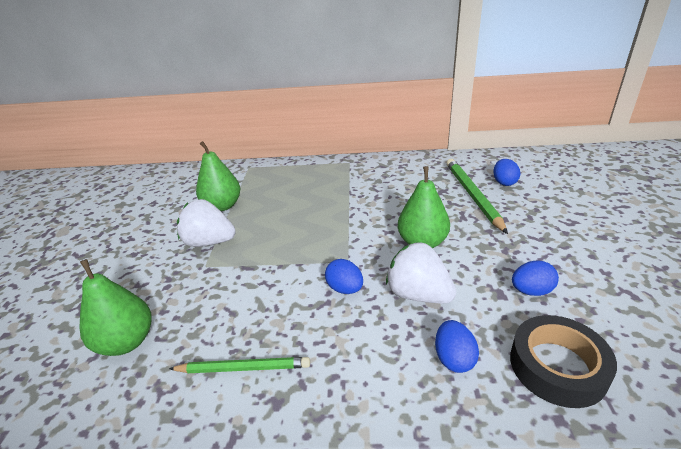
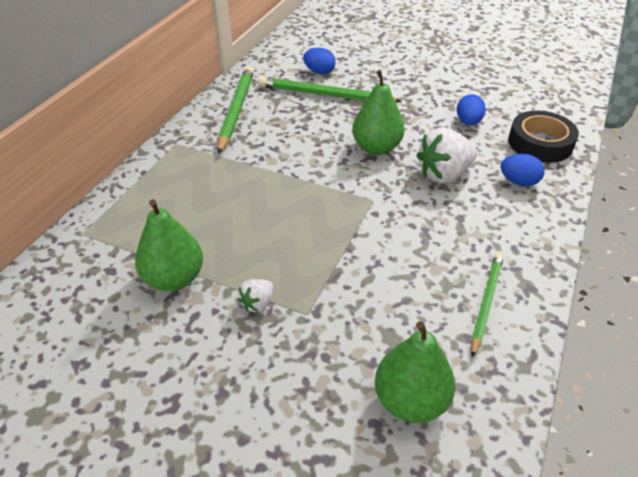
camera: 70 degrees left, 10 degrees up
white strawberry [177,199,236,247] -> white strawberry [238,279,273,312], size x0.51
blue egg [325,259,363,294] -> none
none -> green pencil [217,66,254,154]

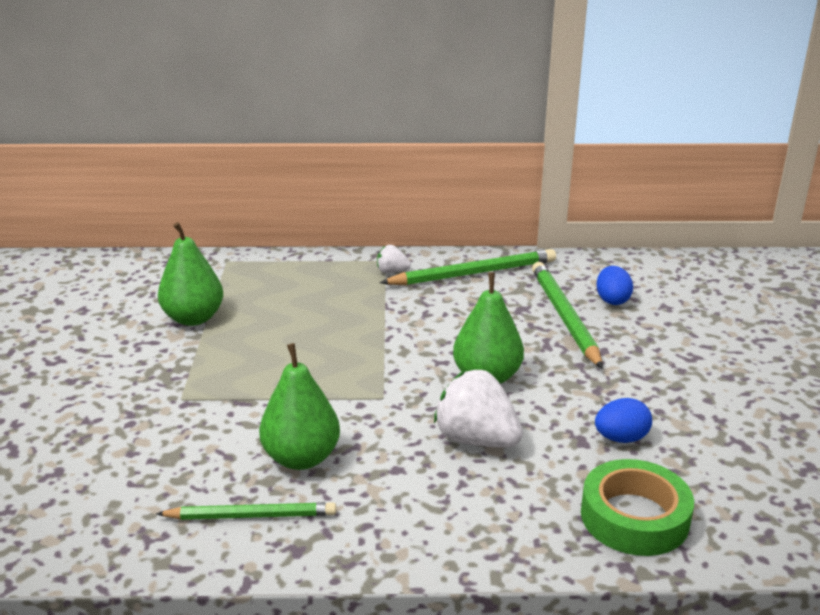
camera: 65 degrees right, 15 degrees down
white strawberry [238,279,273,312] -> white strawberry moved to [377,245,411,273]
green pear [375,321,455,423] -> green pear moved to [259,343,340,470]
blue egg [501,154,545,186] -> none
black tape [508,111,579,163] -> green tape [581,459,694,556]

